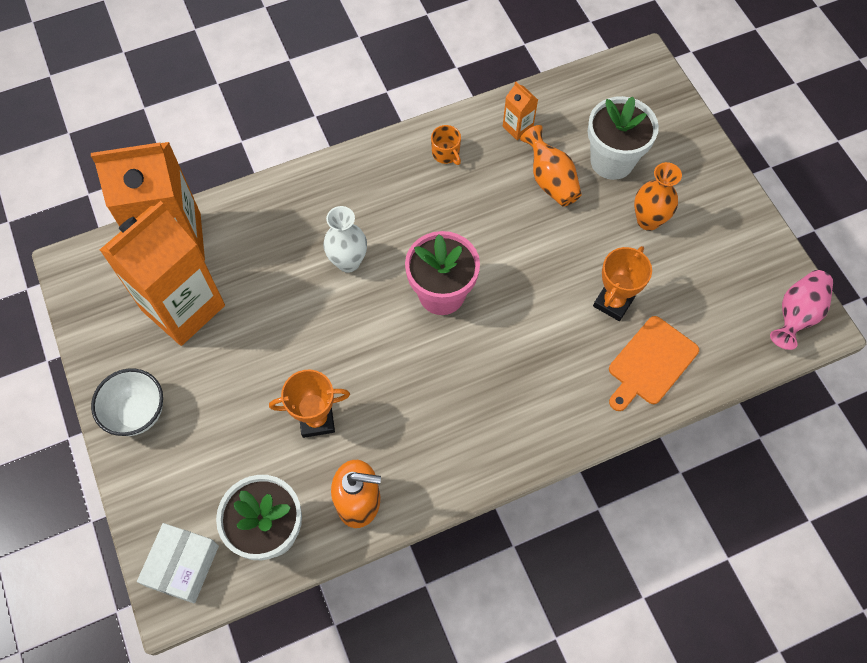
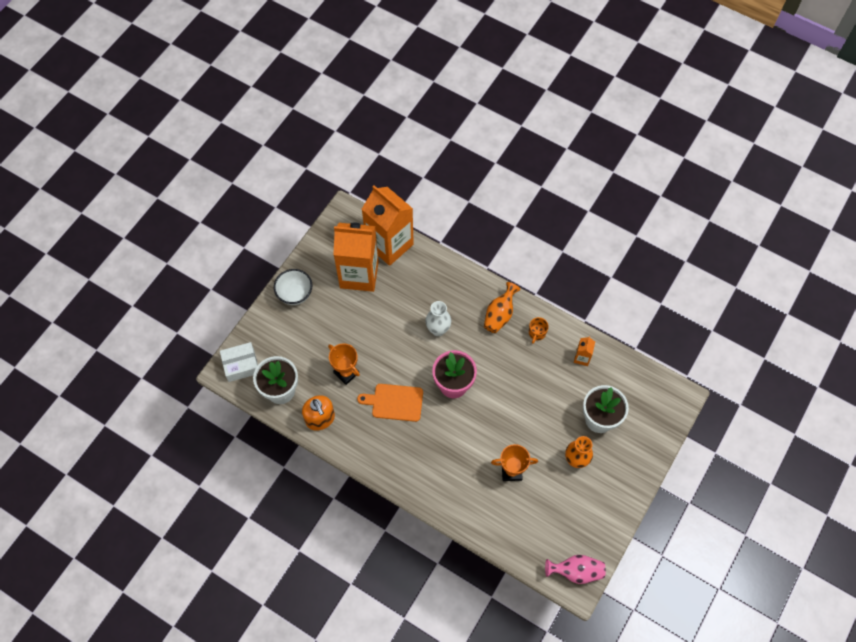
camera: 55 degrees right, 0 degrees up
orange vase [520,125,582,207] -> orange vase moved to [484,282,520,333]
orange cutting board [609,316,699,411] -> orange cutting board moved to [357,384,423,422]

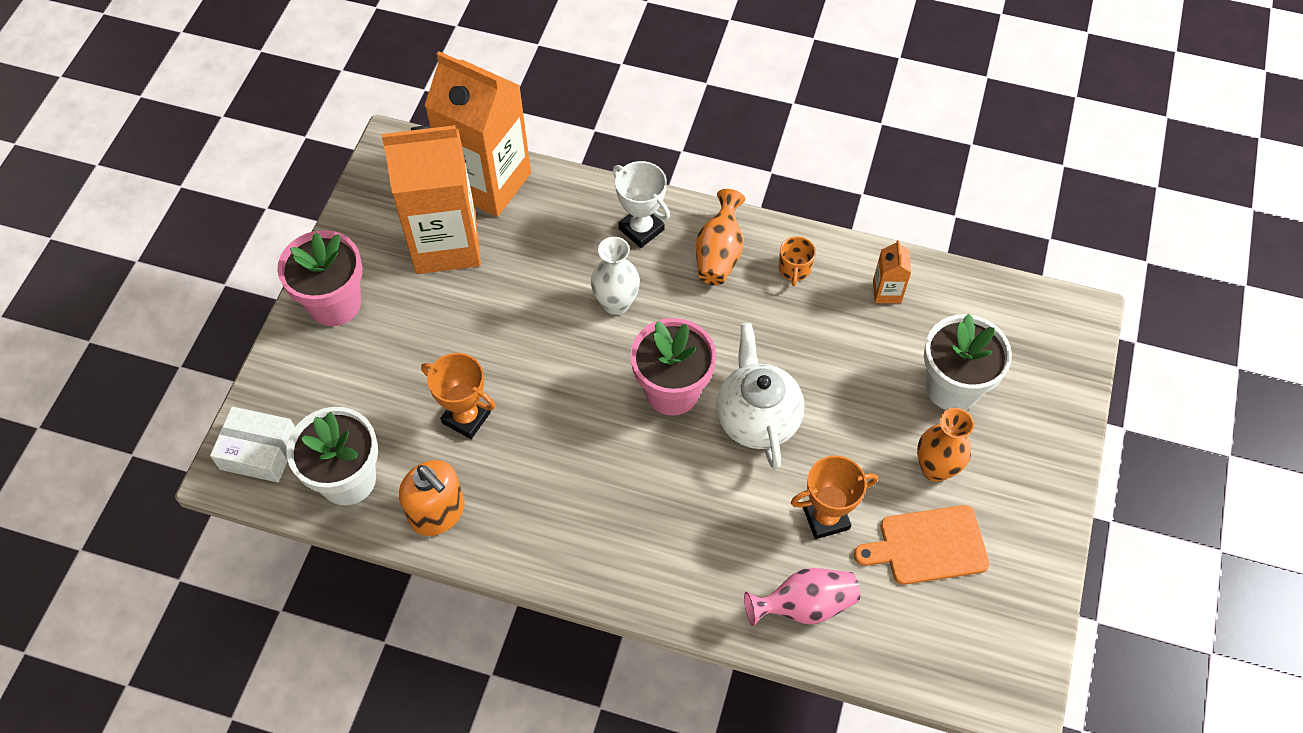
camera: 15 degrees left, 5 degrees down
white box [220,342,258,382] -> white box turned 45 degrees clockwise [210,406,295,483]
white bowl [274,269,312,305] -> pink flower pot [277,230,362,326]
orange cutting board [357,384,423,422] -> orange cutting board moved to [854,505,990,585]
pink vase [545,555,606,584] -> pink vase moved to [744,568,860,626]
none -> white trophy [613,161,670,248]
none -> white teapot [716,323,805,470]

